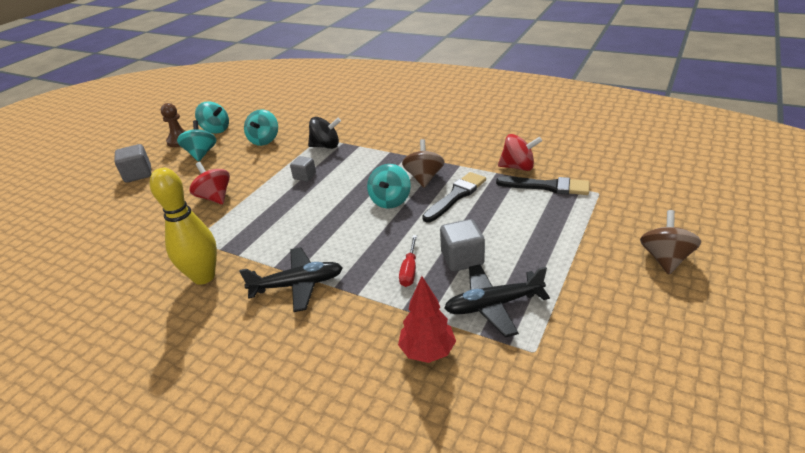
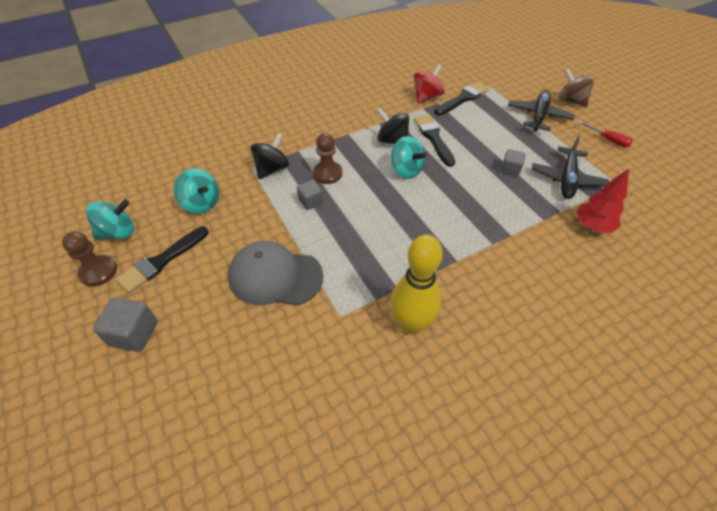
camera: 60 degrees left, 15 degrees up
turquoise spinning top [177,120,216,162] -> black brush [116,227,209,293]
red spinning top [190,162,230,205] -> grey cap [228,241,323,306]
black plane [239,247,343,312] -> black plane moved to [508,91,575,131]
red screwdriver [399,235,417,287] -> red screwdriver moved to [578,121,633,148]
brown spinning top [402,139,445,188] -> black spinning top [377,108,409,144]
grey cube [440,219,485,271] -> grey cube [501,149,526,176], size x0.64
none -> brown pawn [313,133,342,184]

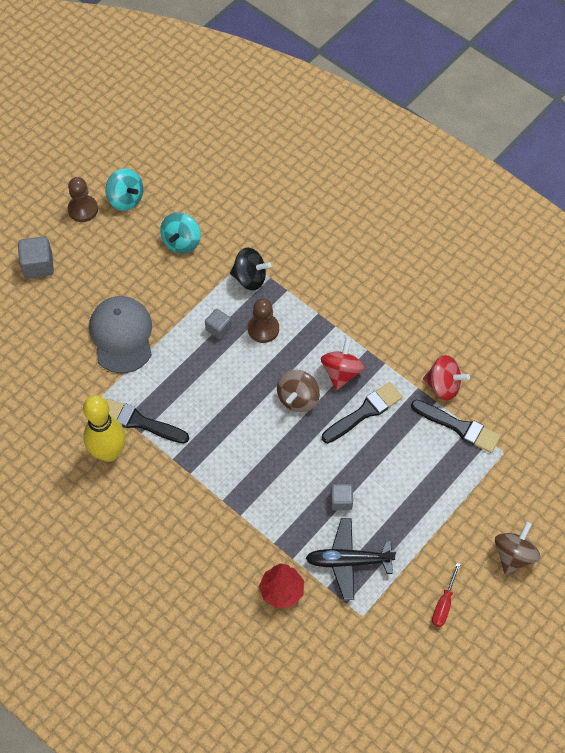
camera: 70 degrees right, 10 degrees up
black brush [116,227,209,293] -> black brush moved to [106,398,189,443]
black spinning top [377,108,409,144] -> red spinning top [321,337,365,390]
turquoise spinning top [391,136,426,179] -> brown spinning top [277,370,320,412]
black plane [508,91,575,131] -> none

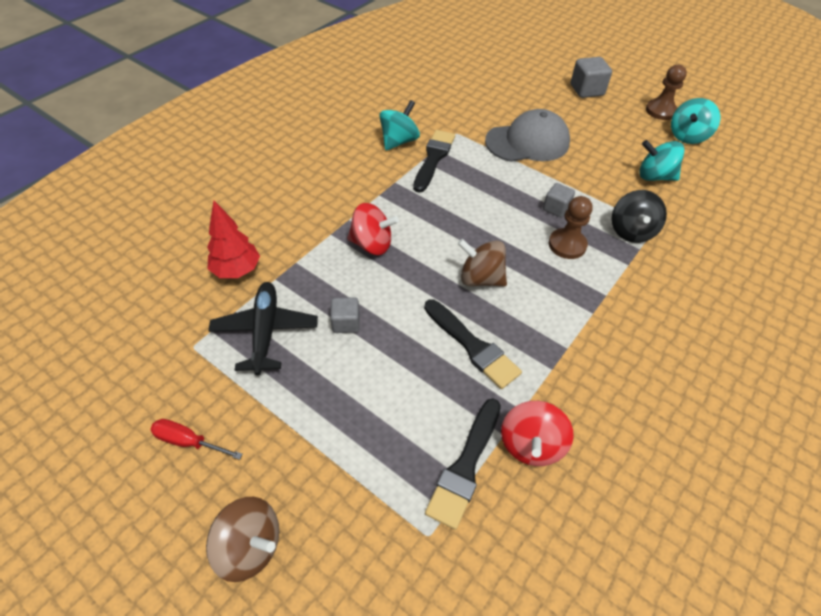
camera: 85 degrees right, 10 degrees down
yellow bowling pin [83,395,126,462] -> turquoise spinning top [379,100,420,151]
red spinning top [321,337,365,390] -> red spinning top moved to [347,203,399,255]

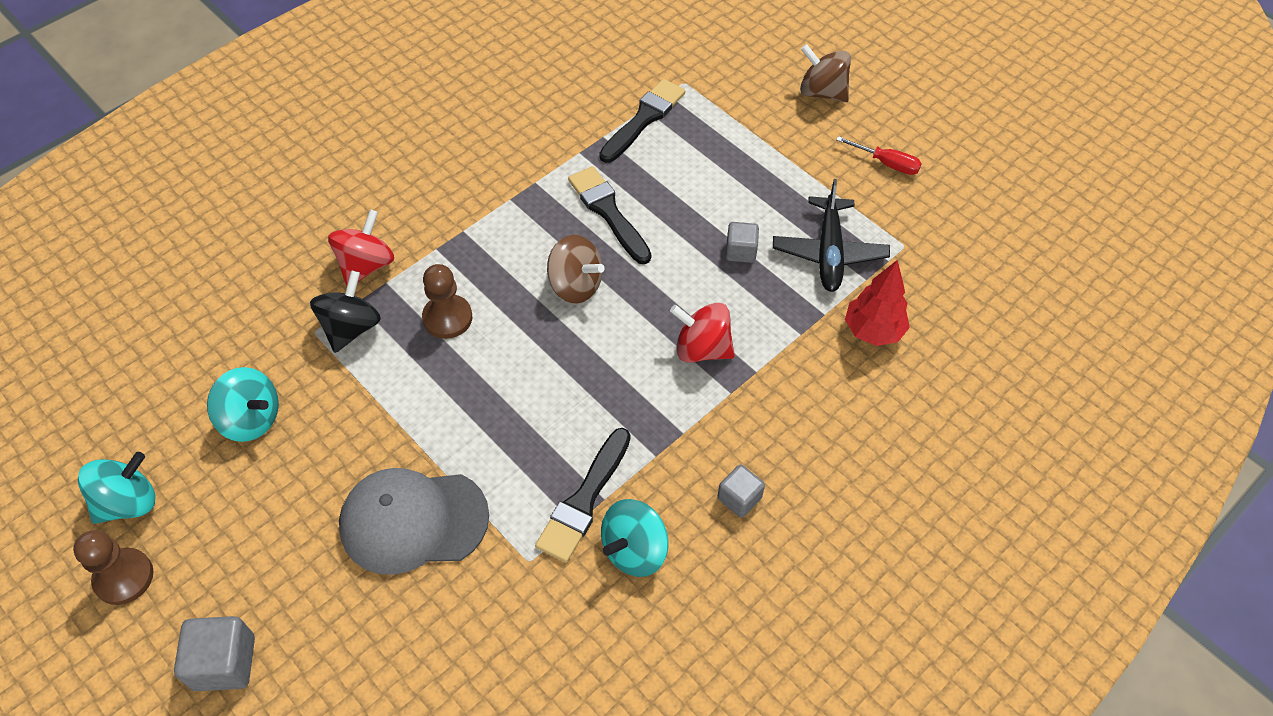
camera: 170 degrees left, 5 degrees up
red spinning top [501,401,574,466] -> red spinning top moved to [328,209,394,286]
grey cube [543,183,575,217] -> grey cube moved to [717,465,765,518]

